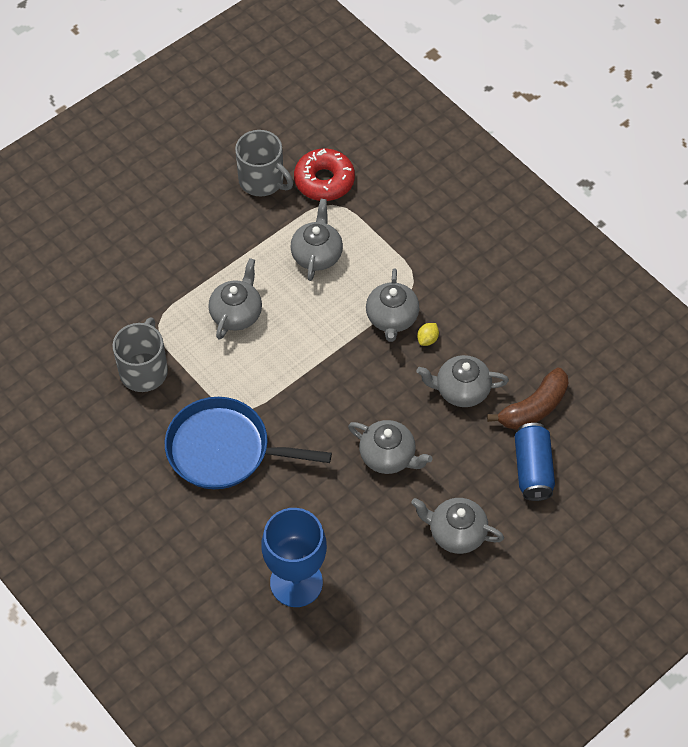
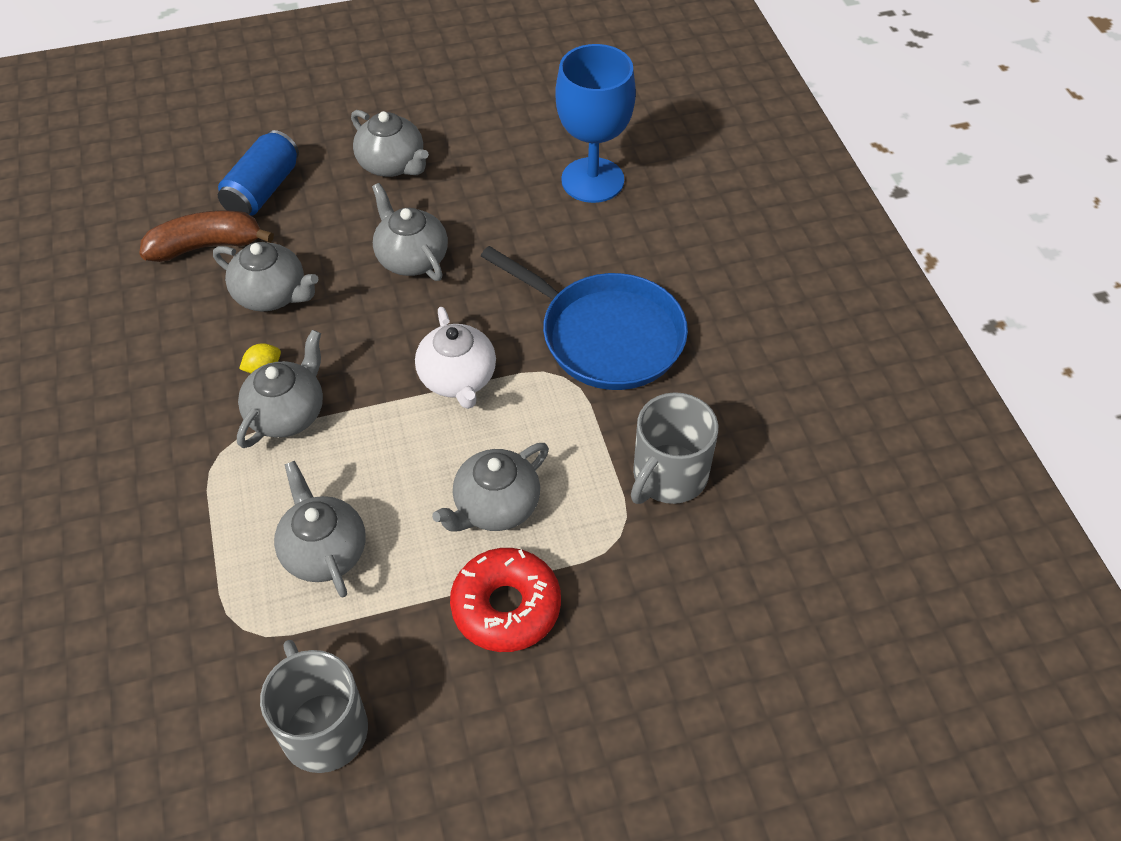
camera: 155 degrees left, 5 degrees down
grey teapot [290,199,343,281] -> grey teapot turned 120 degrees clockwise [274,461,366,597]
red donut [294,149,355,201] -> red donut moved to [450,548,561,652]
none -> white teapot [415,307,496,409]

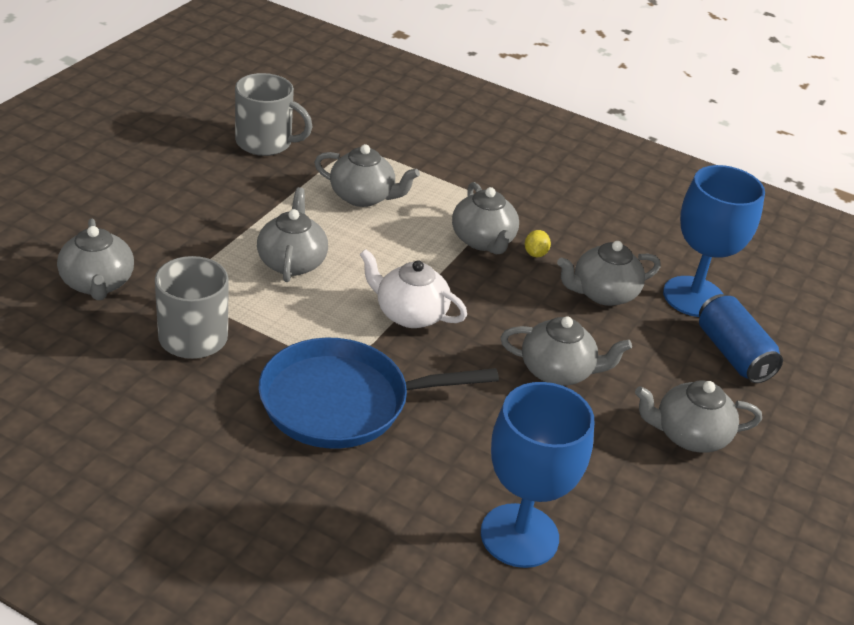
camera: 130 degrees right, 15 degrees down
brown banana [139,210,274,262] -> blue goblet [663,165,765,317]
red donut [450,548,561,652] -> none
none -> grey teapot [57,219,134,300]

